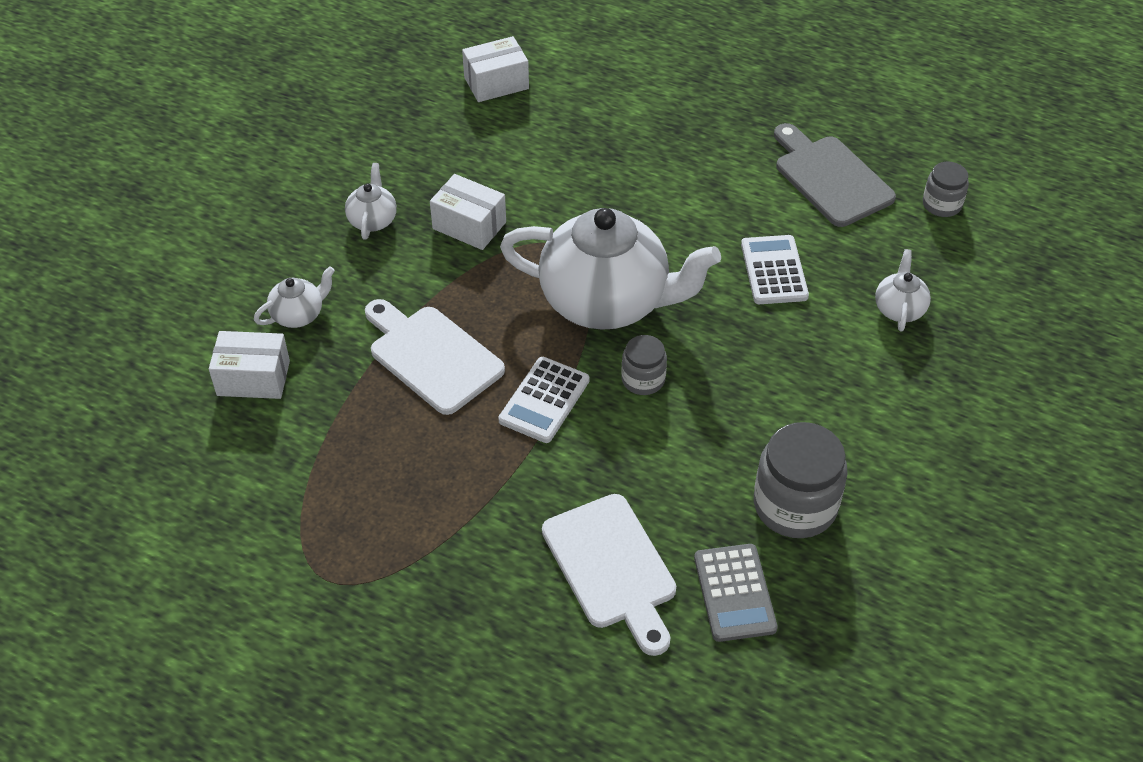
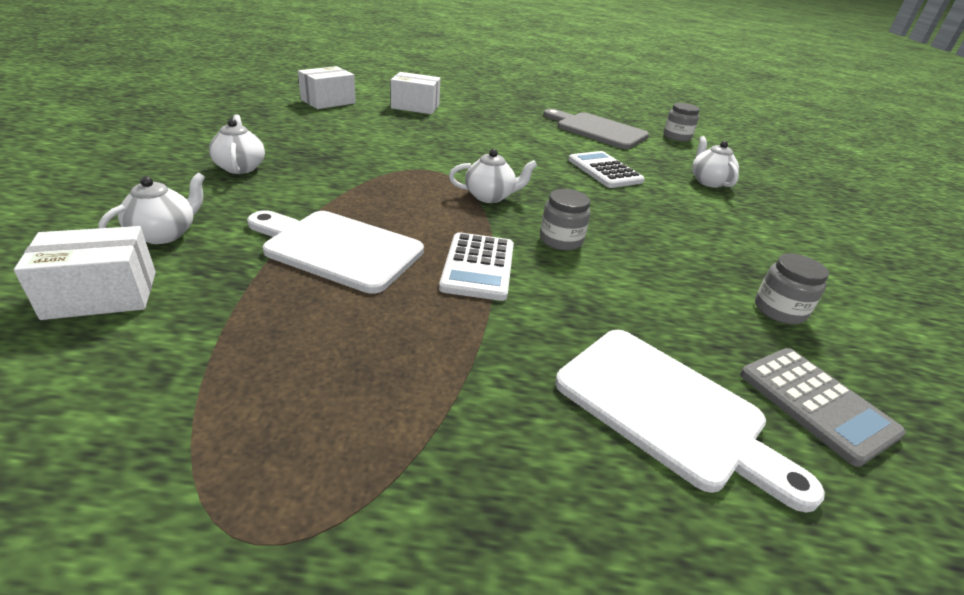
camera: 25 degrees left, 15 degrees down
white box [430,174,506,250] -> white box moved to [391,72,440,114]
white teapot [500,208,721,330] -> white teapot [449,149,537,203], size x0.42
grey jar [754,422,848,538] -> grey jar [755,253,829,324], size x0.55

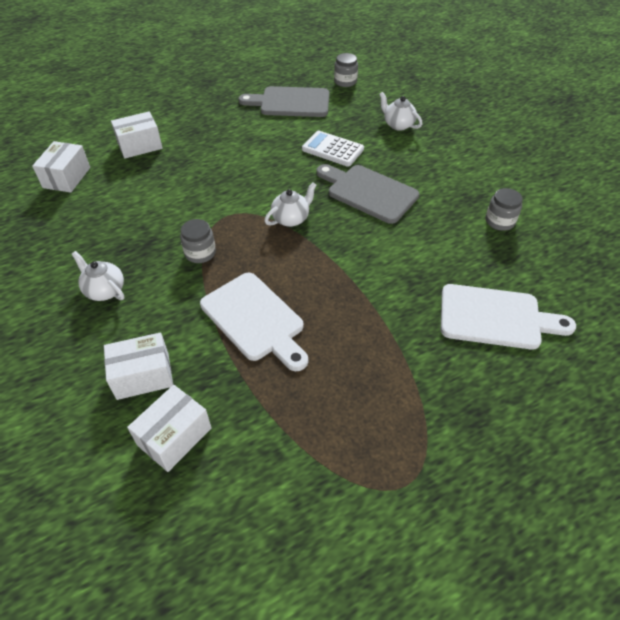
camera: 30 degrees left, 15 degrees up
white teapot [98,173,205,244] -> white box [104,333,173,400]
white cutting board [247,211,424,294] -> white cutting board turned 120 degrees counterclockwise [200,273,308,371]
white calculator [439,232,514,301] -> none
grey jar [540,189,590,250] -> grey jar moved to [180,219,216,263]
grey calculator [740,348,906,467] -> none
none -> grey cutting board [316,164,419,224]

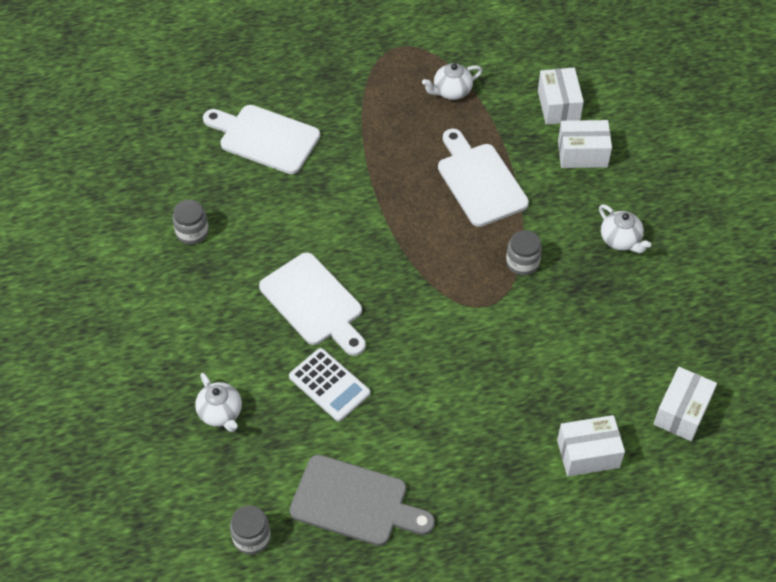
camera: 165 degrees left, 5 degrees up
white box [127,385,212,472] -> white box turned 60 degrees counterclockwise [538,68,584,125]
white teapot [264,182,317,227] -> white teapot moved to [422,63,482,100]
grey cutting board [316,164,419,224] -> white cutting board [259,252,366,356]

